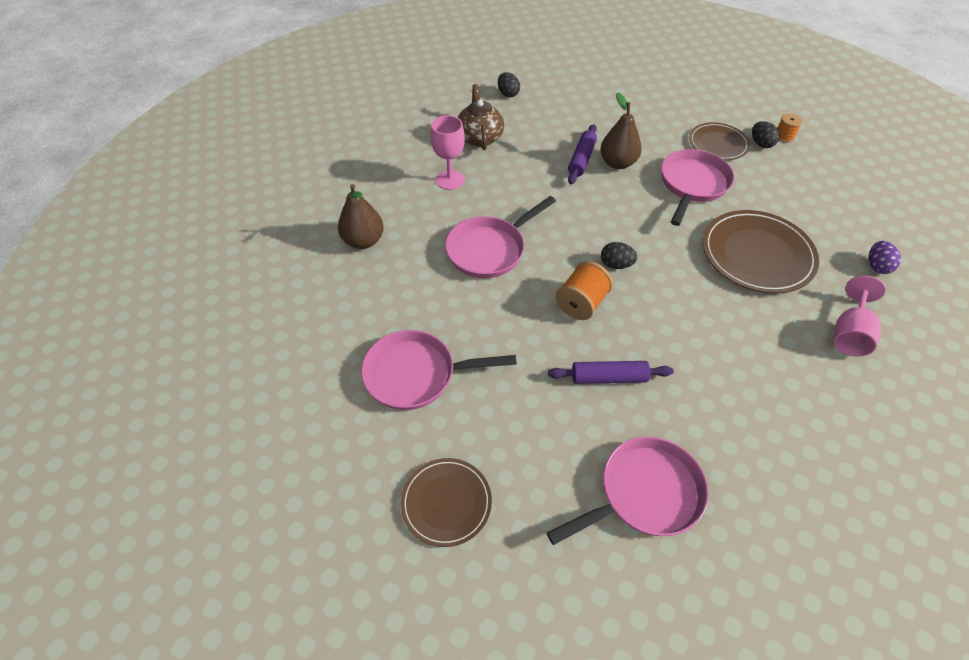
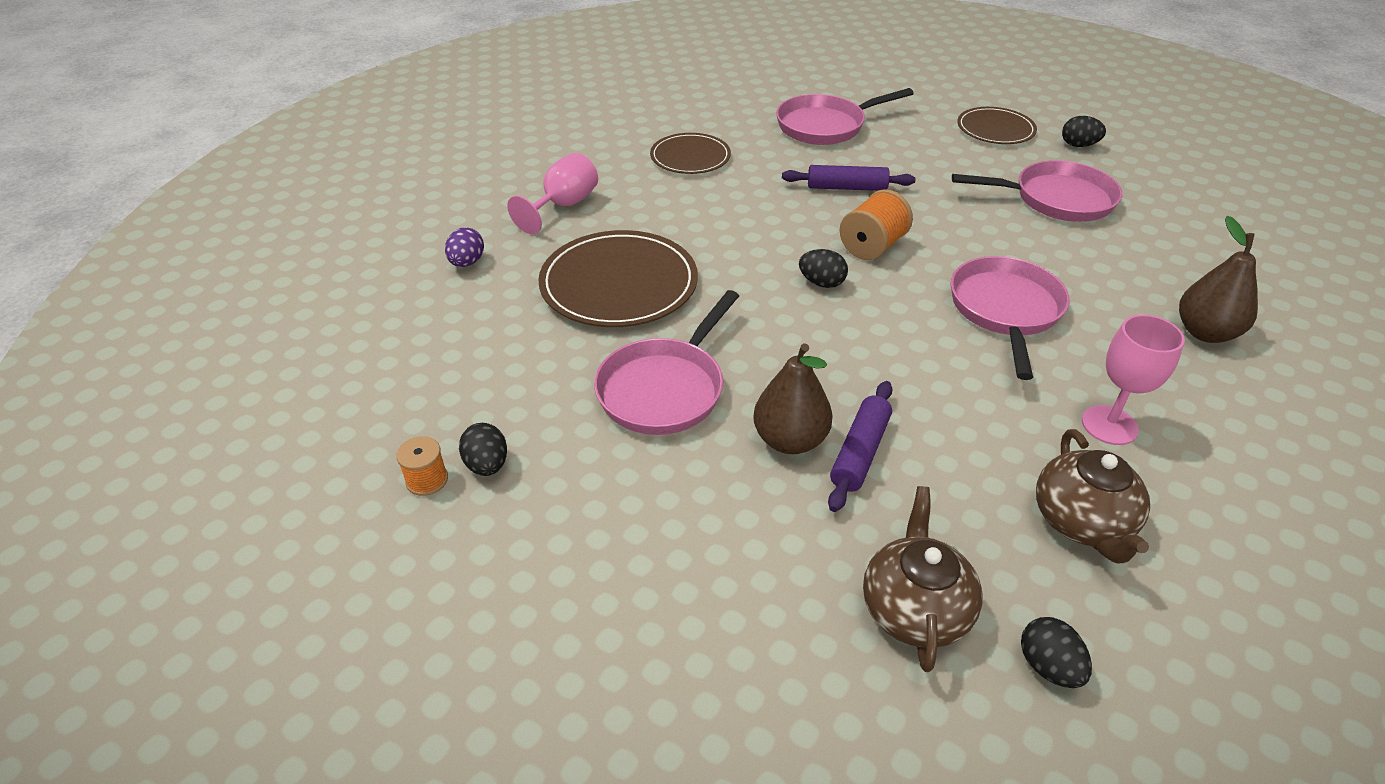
camera: 175 degrees left, 10 degrees down
pink pan [445,196,556,278] -> pink pan turned 45 degrees counterclockwise [951,256,1070,380]
brown plate [689,122,750,160] -> brown plate moved to [650,133,731,174]
none -> brown teapot [863,486,982,672]
none -> black egg [1062,116,1106,147]

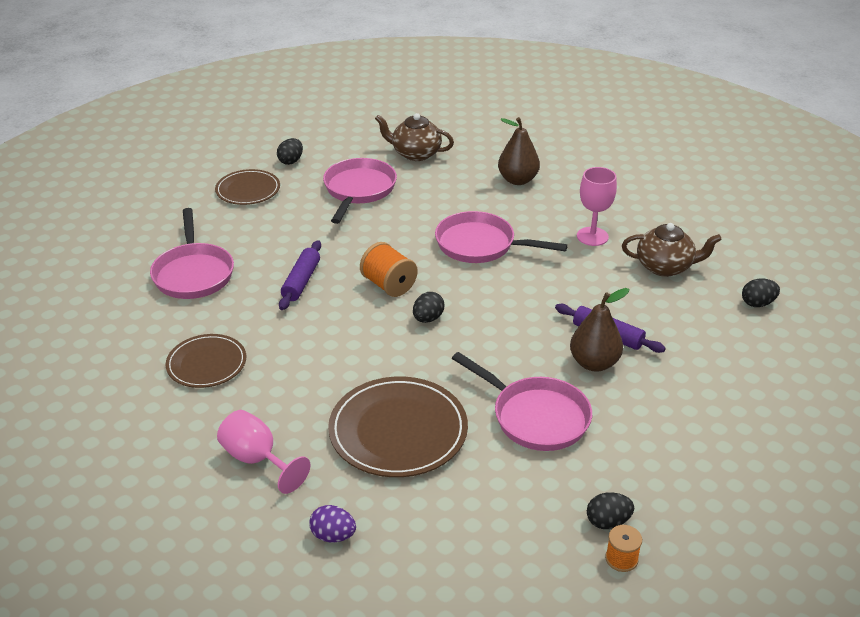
camera: 80 degrees left, 5 degrees down
brown teapot [863,486,982,672] -> brown teapot moved to [375,113,454,161]

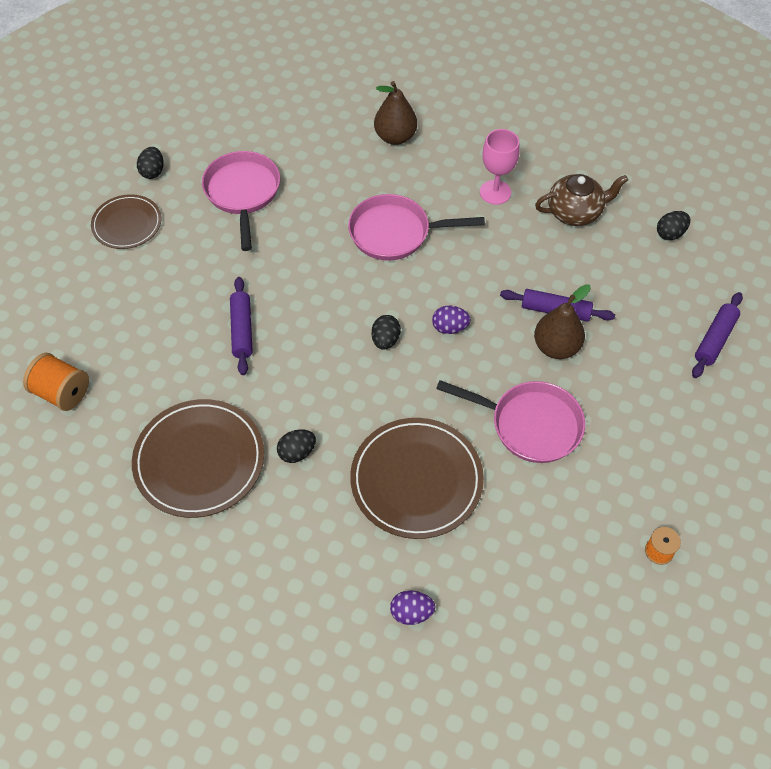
camera: 20 degrees left, 20 degrees up
pink pan [150,208,234,299] -> none
brown plate [165,334,246,388] -> brown plate [132,399,264,518], size x1.62
pink goblet [217,410,311,494] -> none
orange spool [360,242,418,297] -> orange spool moved to [23,353,89,411]
brown teapot [375,113,454,161] -> none
black egg [587,492,634,529] -> black egg moved to [277,429,316,463]
none -> purple egg [432,306,471,334]
none -> purple rolling pin [692,292,743,378]

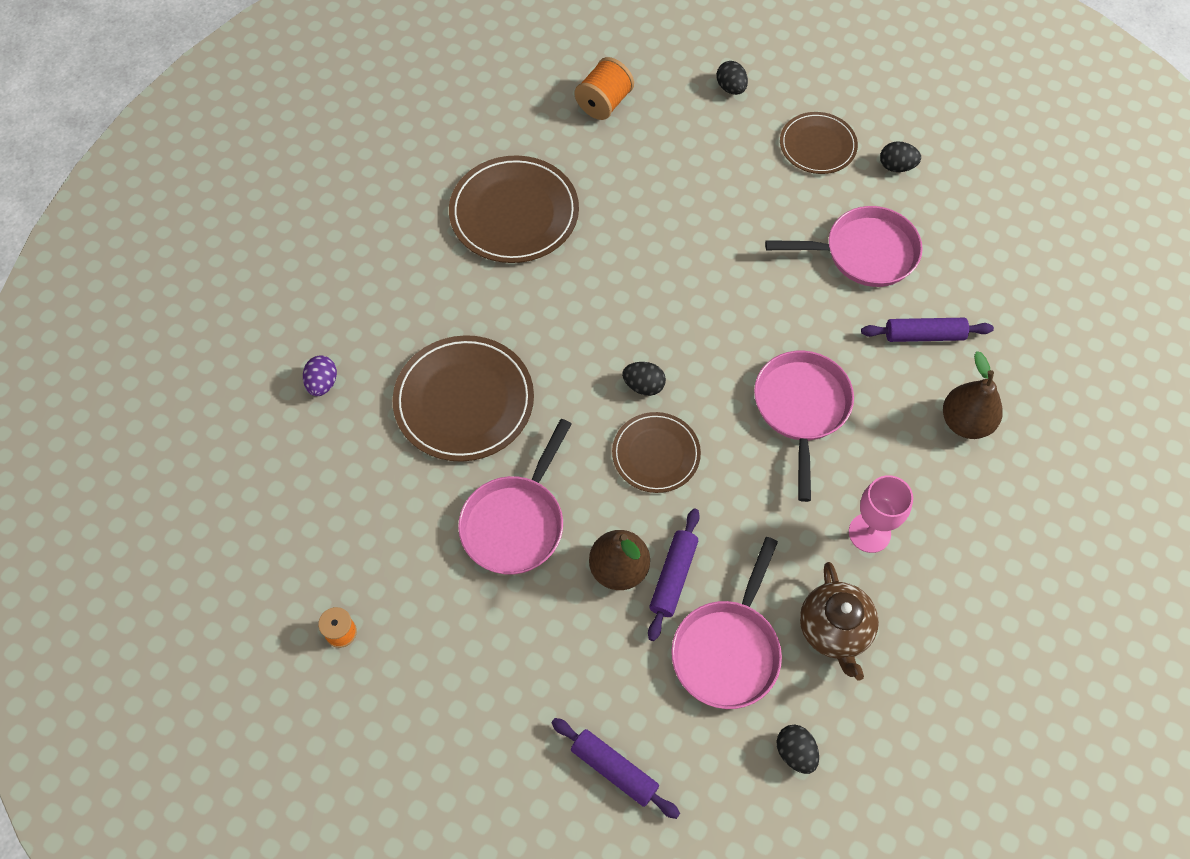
camera: 95 degrees right, 5 degrees up
purple rolling pin [230,277,253,375] -> purple rolling pin moved to [861,318,994,342]
black egg [277,429,316,463] -> black egg moved to [717,61,748,95]
purple egg [432,306,471,334] -> brown plate [612,412,701,493]
none -> pink pan [671,537,782,709]

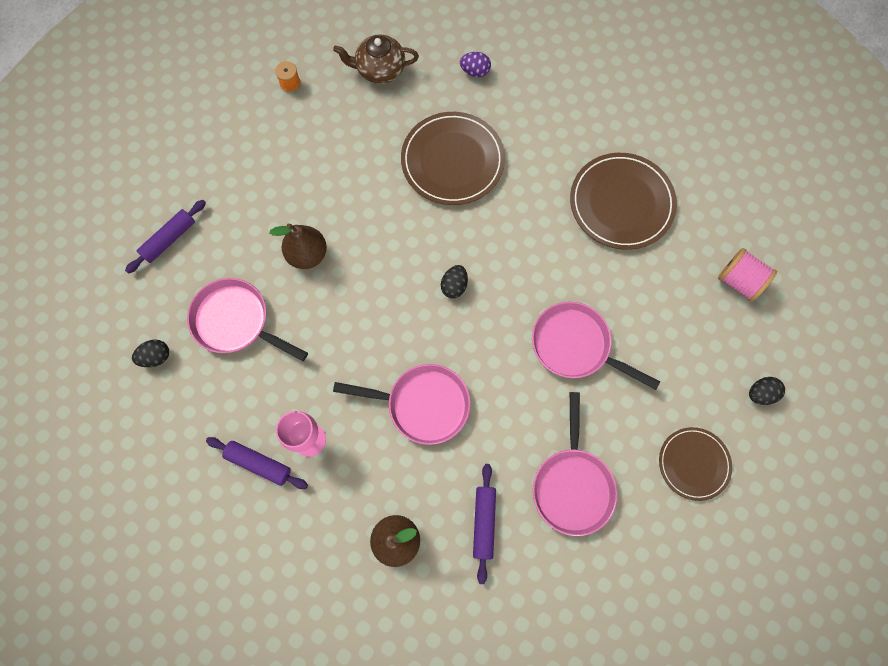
camera: 95 degrees right, 10 degrees up
pink pan [458,419,571,575] -> pink pan moved to [532,301,660,390]
orange spool [575,57,634,120] -> pink spool [718,248,777,302]
brown plate [612,412,701,493] -> none
purple rolling pin [648,508,700,641] -> purple rolling pin moved to [206,437,308,489]
brown teapot [800,562,879,681] -> brown teapot moved to [333,34,419,84]
black egg [880,141,921,172] -> none

